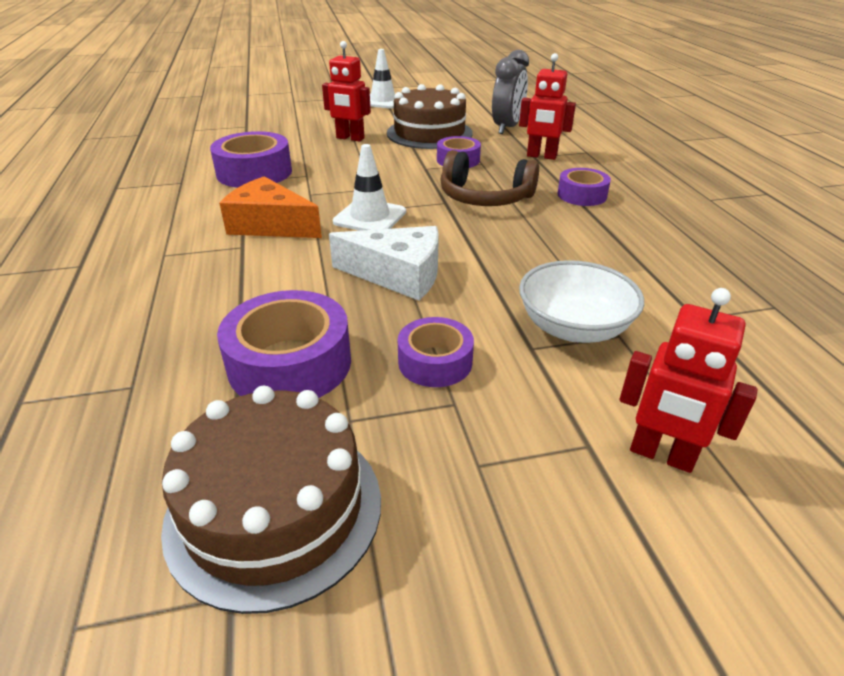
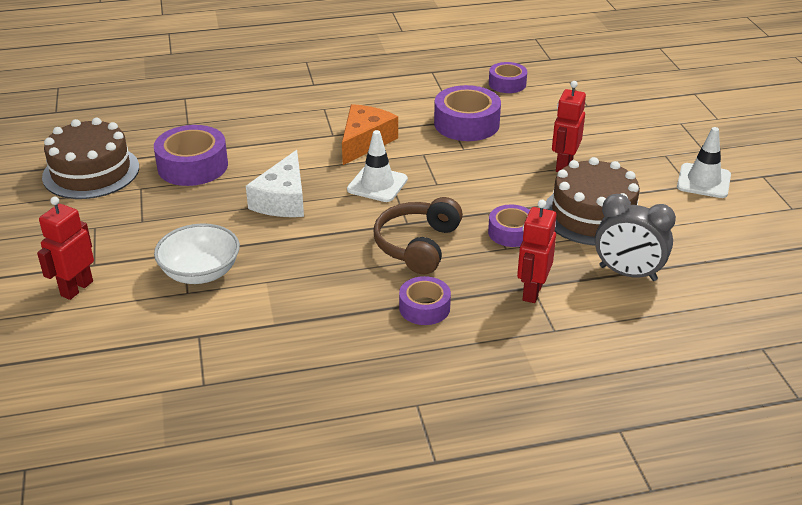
camera: 90 degrees right, 0 degrees up
purple tape [398,317,474,387] -> purple tape moved to [489,62,527,93]

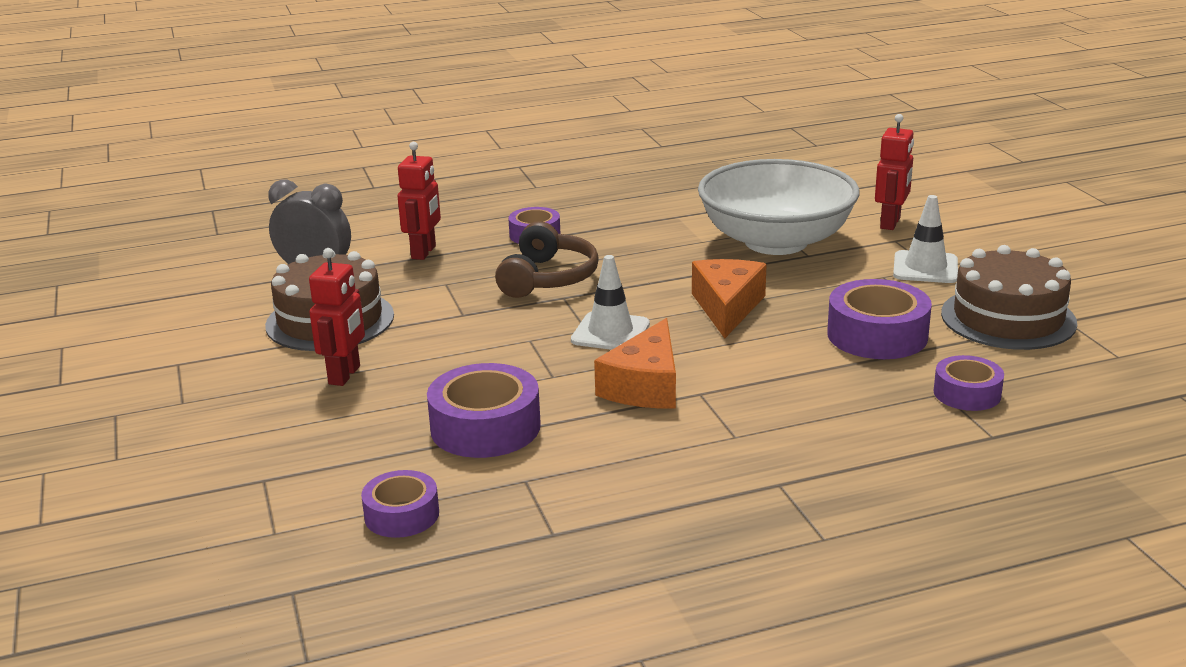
camera: 175 degrees right, 10 degrees down
white bowl [154,223,240,284] -> white bowl [698,159,859,255], size x1.77
white cheese [246,150,304,217] -> orange cheese [692,259,767,339]
purple tape [488,205,530,247] -> purple tape moved to [934,355,1004,411]
white traffic cone [677,127,731,198] -> white traffic cone moved to [893,195,958,283]

